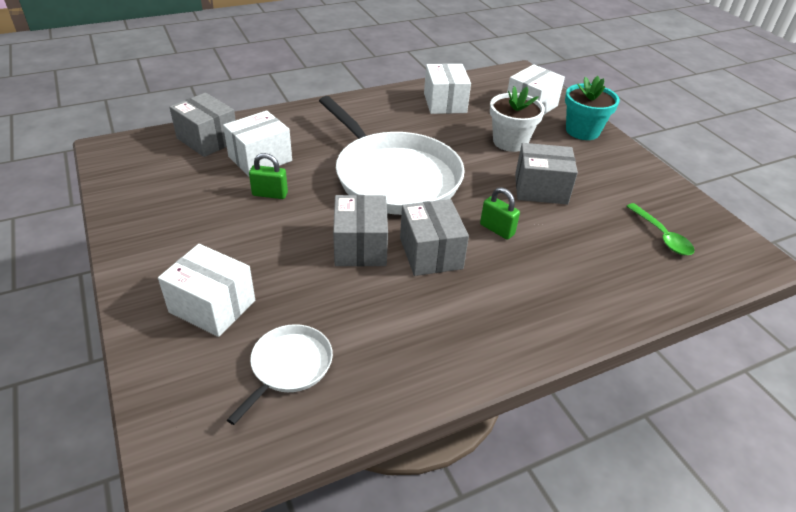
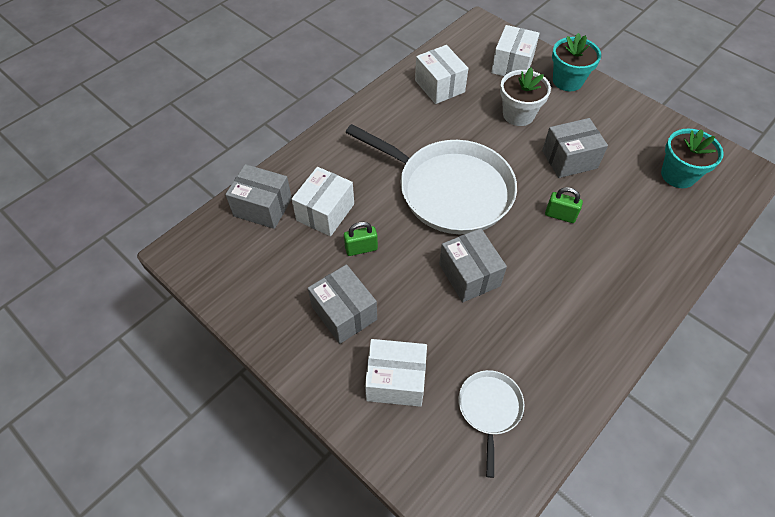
camera: 20 degrees left, 15 degrees up
grey box [400,199,469,276] -> grey box moved to [308,264,377,344]
green spoon [626,203,695,255] -> turquoise flower pot [661,128,724,188]

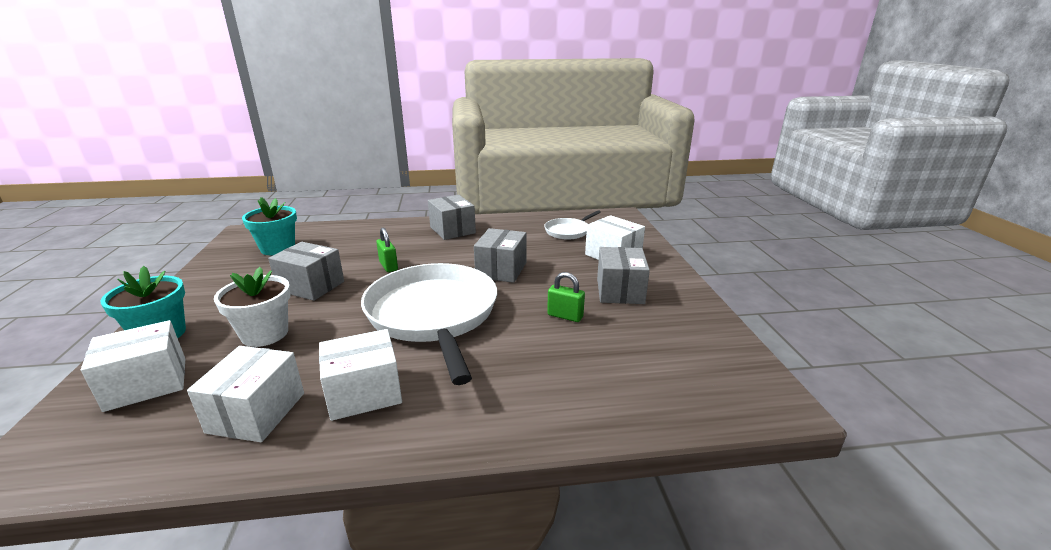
camera: 140 degrees left, 30 degrees down
grey box [225,164,292,229] -> grey box moved to [428,195,476,240]
white box [291,167,354,236] -> white box moved to [319,329,402,421]

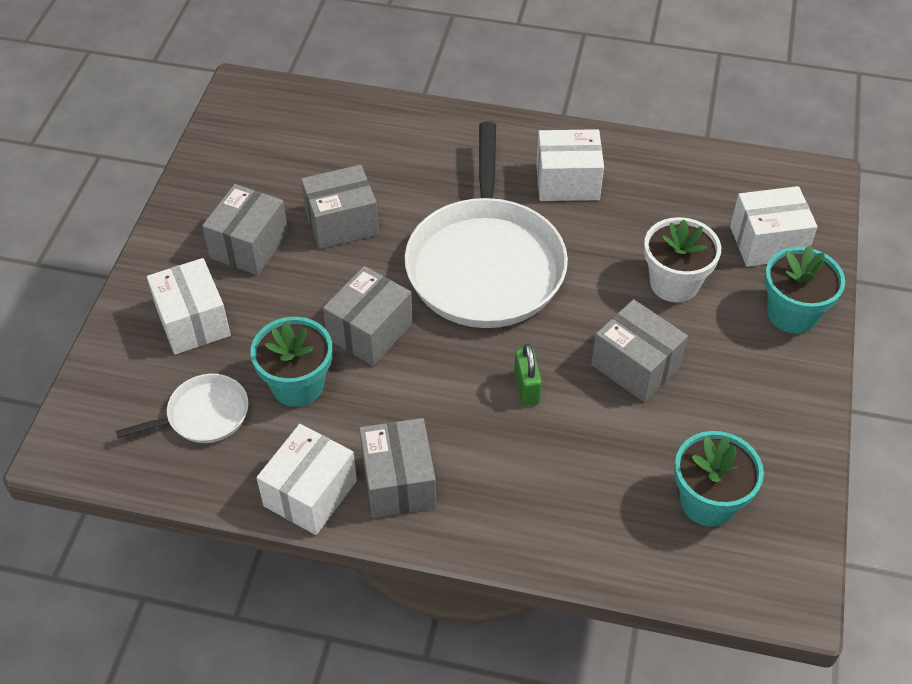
camera: 160 degrees left, 25 degrees up
white box [187,346,304,442] -> white box moved to [256,424,357,535]
green padlock [547,272,585,322] -> grey box [301,165,379,249]
none -> turquoise flower pot [250,317,332,407]

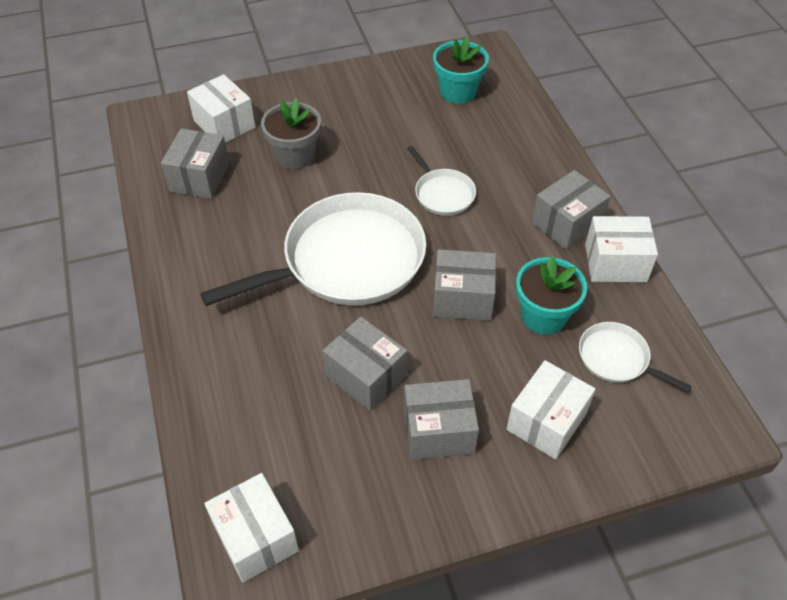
camera: 120 degrees left, 0 degrees up
green padlock [514,344,542,406] -> white pan [407,146,476,216]
white box [536,129,604,201] -> white box moved to [204,473,299,583]
grey box [591,299,688,402] -> grey box moved to [161,128,230,199]
white flower pot [644,217,721,302] -> grey flower pot [261,98,321,169]
turquoise flower pot [765,245,845,334] -> none

